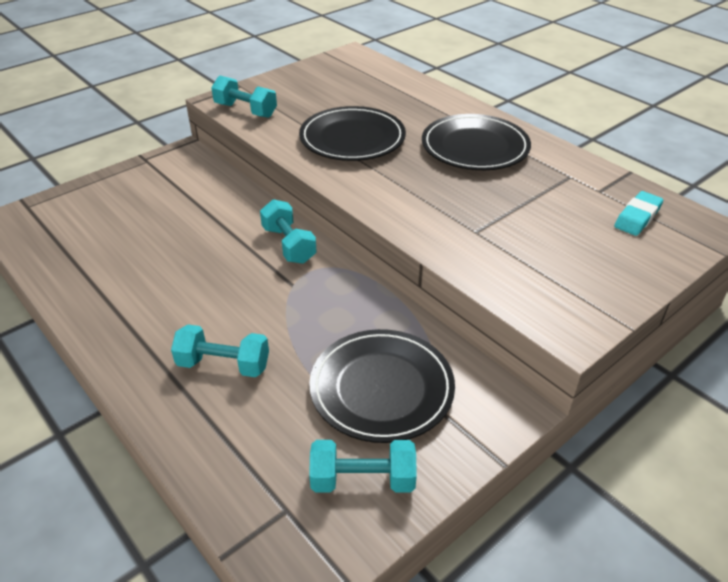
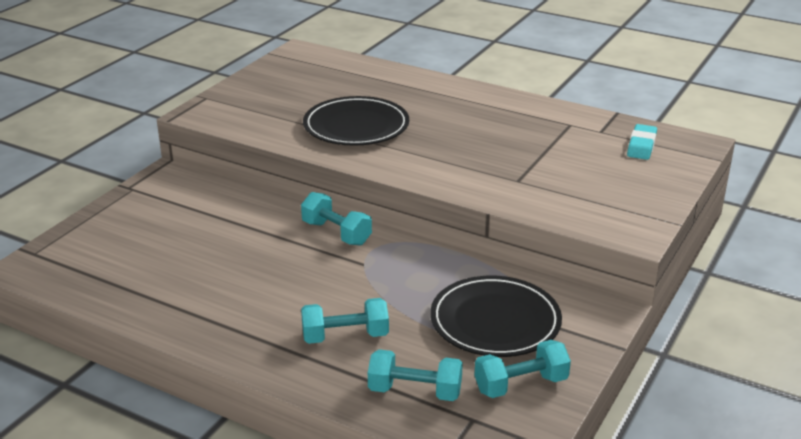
camera: 20 degrees left, 10 degrees down
turquoise dumbbell [211,75,277,118] -> turquoise dumbbell moved to [368,349,463,401]
black plate [422,114,531,170] -> none

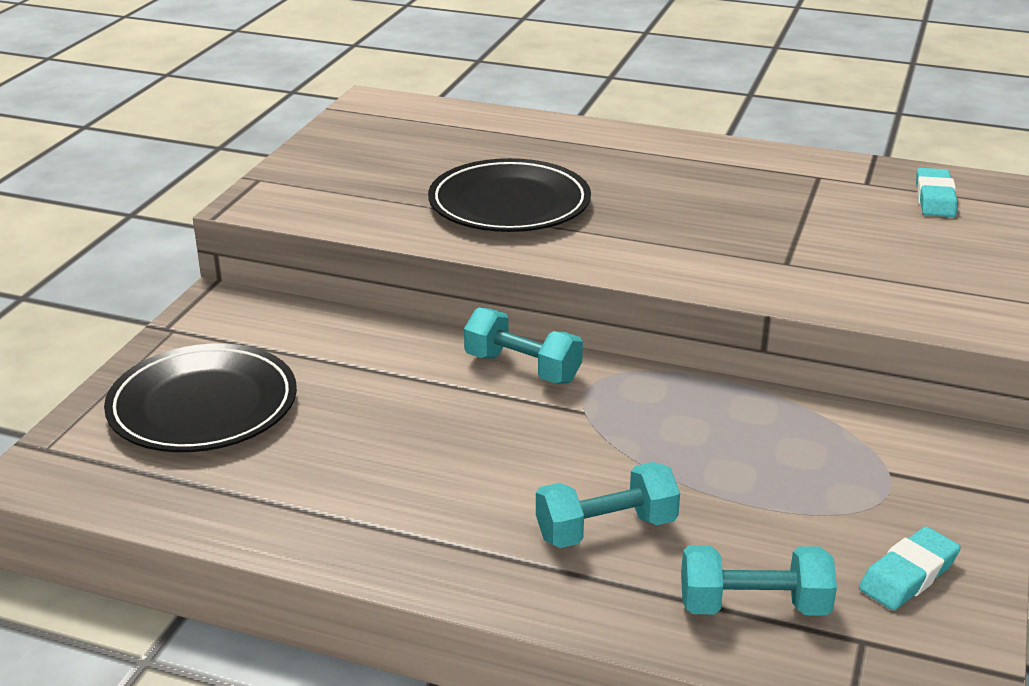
camera: 10 degrees left, 0 degrees up
black plate [430,276,562,357] -> black plate moved to [104,343,297,452]
turquoise dumbbell [474,340,571,398] -> turquoise eraser [859,527,961,610]

